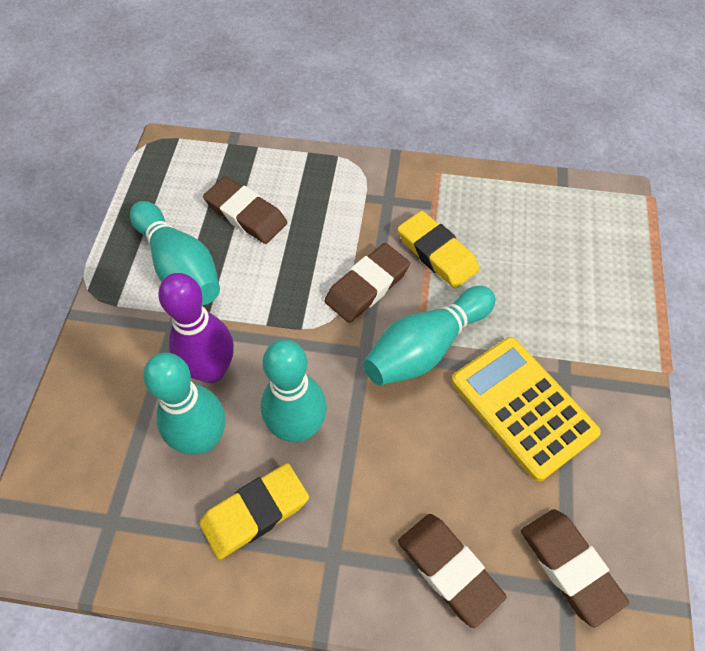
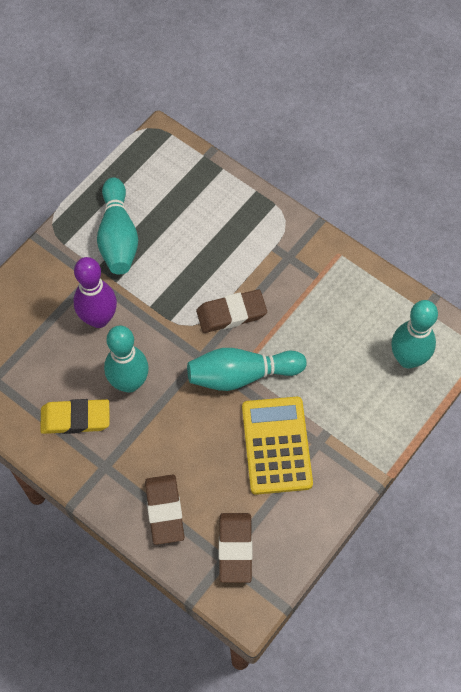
camera: 30 degrees right, 5 degrees up
turquoise bowling pin [143,353,225,455] -> turquoise bowling pin moved to [391,300,438,369]
brown eraser [203,176,287,244] -> none
yellow eraser [398,211,479,289] -> none

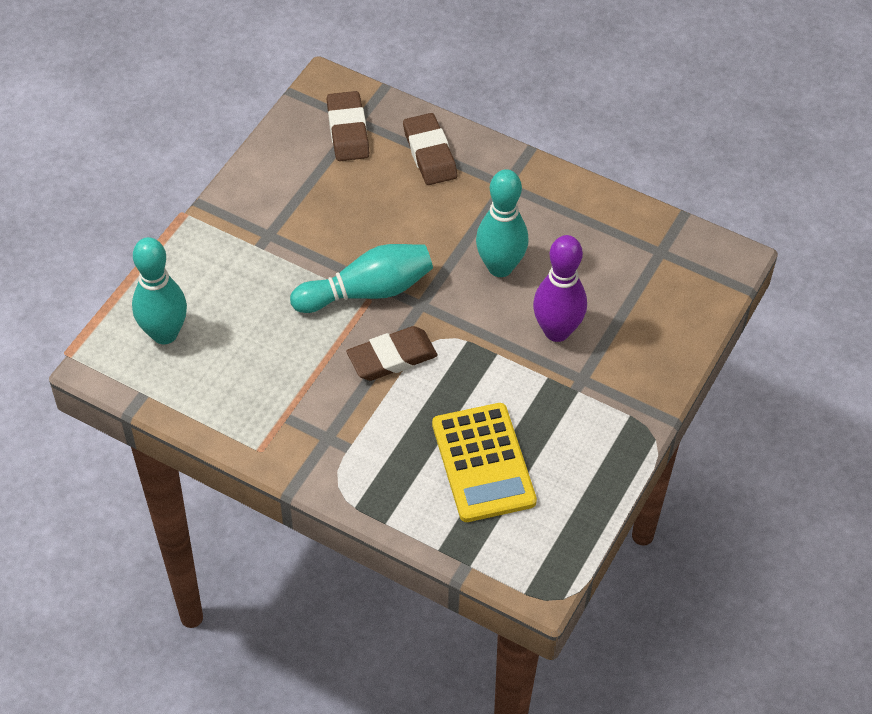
camera: 170 degrees right, 10 degrees down
yellow eraser [40,399,109,434] -> none
turquoise bowling pin [97,177,138,274] -> none
yellow calculator [242,397,313,495] -> yellow calculator moved to [432,403,537,522]

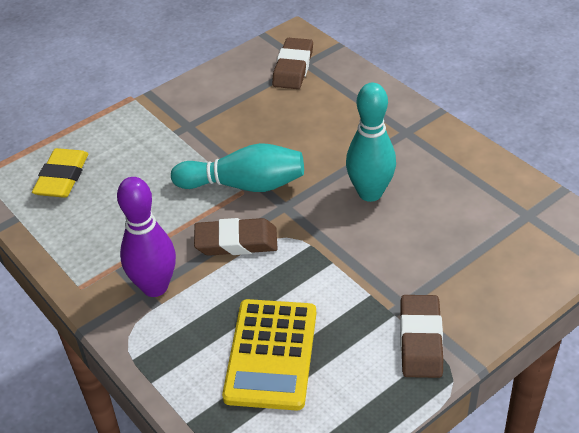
camera: 25 degrees right, 10 degrees down
turquoise bowling pin [132,237,187,344] -> yellow eraser [32,148,88,198]
brown eraser [403,113,457,185] -> brown eraser moved to [400,295,443,378]
purple bowling pin [533,235,587,342] -> purple bowling pin moved to [117,177,176,297]

